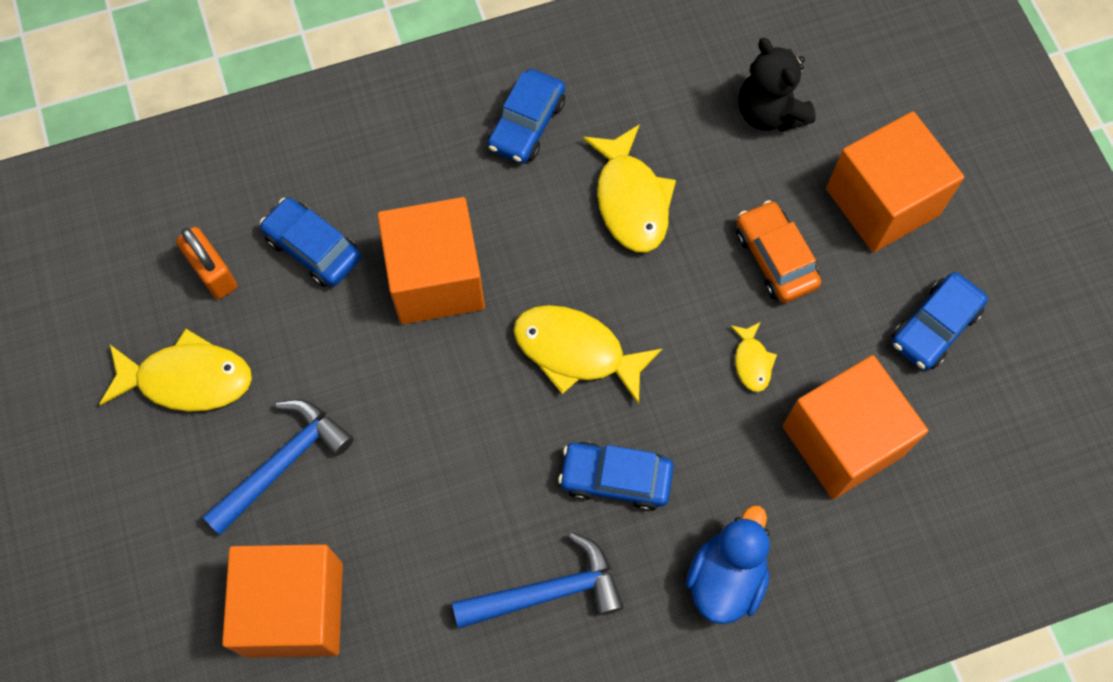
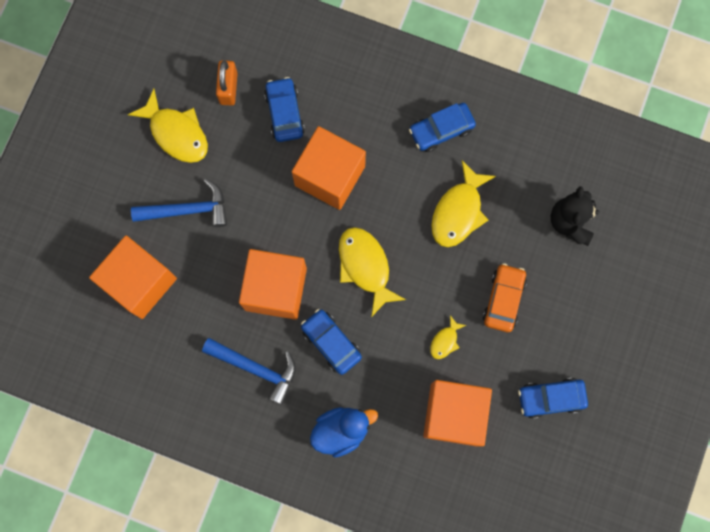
camera: 40 degrees right, 10 degrees up
orange cube [826,111,964,252] -> orange cube moved to [239,249,307,320]

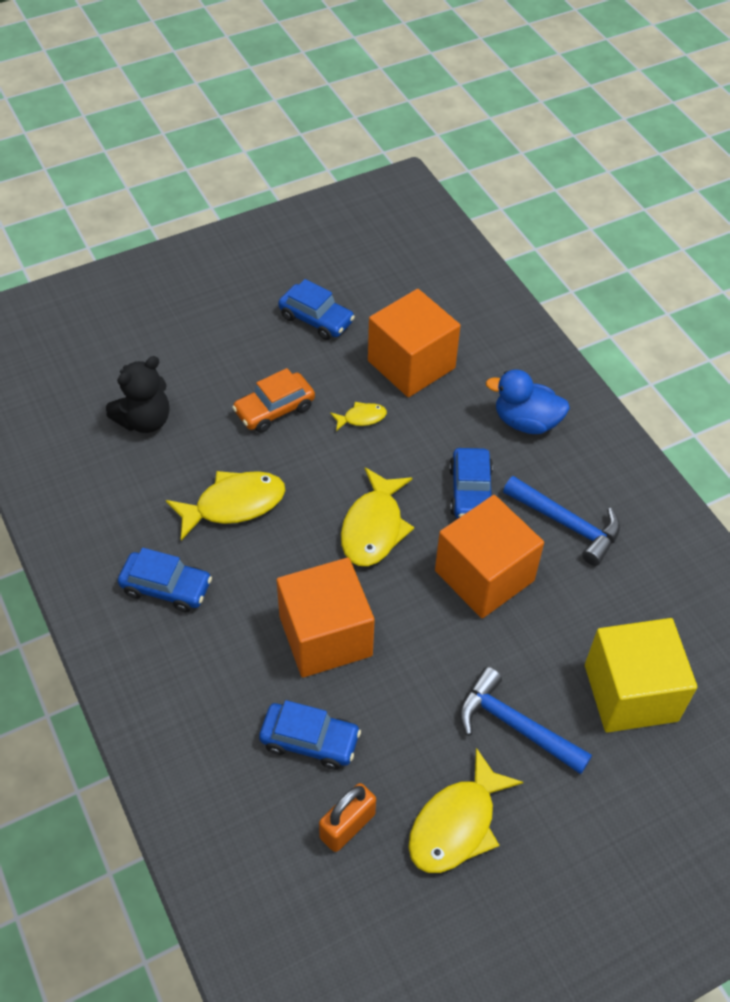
camera: 140 degrees left, 25 degrees down
orange cube [89,235,177,319] -> yellow cube [585,618,697,733]
yellow fish [128,89,208,163] -> yellow fish turned 135 degrees counterclockwise [408,748,523,873]
blue hammer [202,338,296,405] -> blue hammer turned 150 degrees clockwise [503,476,620,566]
blue car [264,77,305,142] -> blue car turned 105 degrees counterclockwise [259,700,361,770]

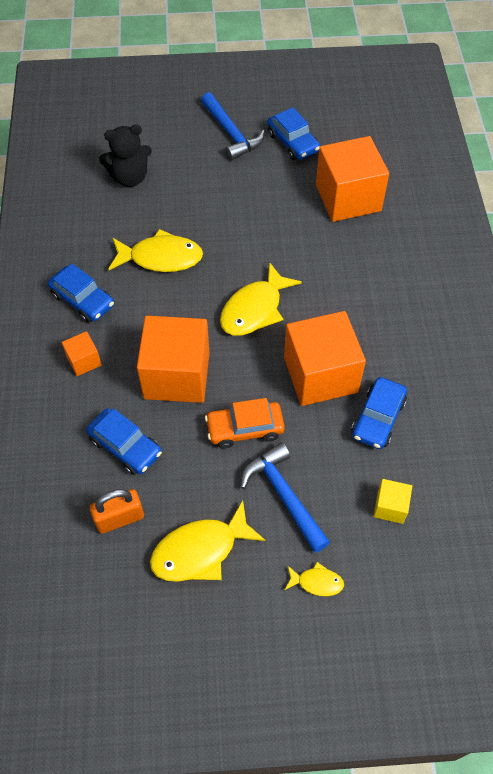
camera: 25 degrees right, 5 degrees up
orange car [232,368,315,433] -> orange car moved to [205,398,285,449]
yellow fish [330,402,387,431] -> yellow fish moved to [285,562,344,596]
blue car [449,448,493,519] -> blue car moved to [351,377,407,449]
blue duck [486,369,570,434] -> none
blue hammer [503,476,620,566] -> blue hammer moved to [201,92,265,161]
yellow cube [585,618,697,733] -> yellow cube [374,479,412,524], size x0.46
none -> orange cube [62,331,102,376]

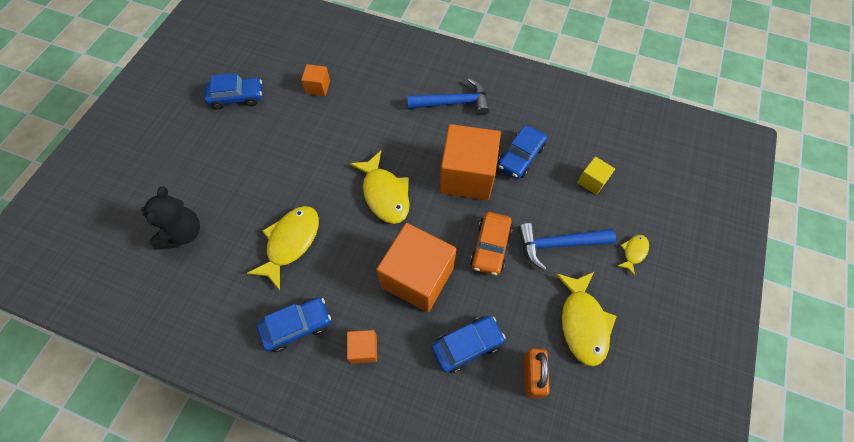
camera: 65 degrees left, 5 degrees up
blue hammer [201,92,265,161] -> blue hammer moved to [407,78,490,115]
orange cube [316,136,389,222] -> orange cube [301,64,330,96], size x0.46
blue car [351,377,407,449] -> blue car turned 75 degrees clockwise [498,125,547,179]

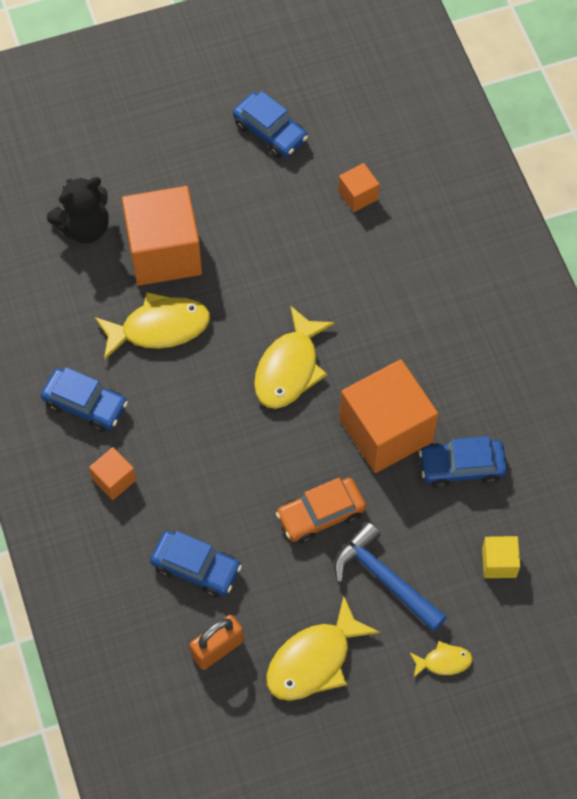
camera: 50 degrees right, 0 degrees up
orange cube [376,223,456,313] -> orange cube moved to [122,186,202,286]
blue hammer [407,78,490,115] -> none

